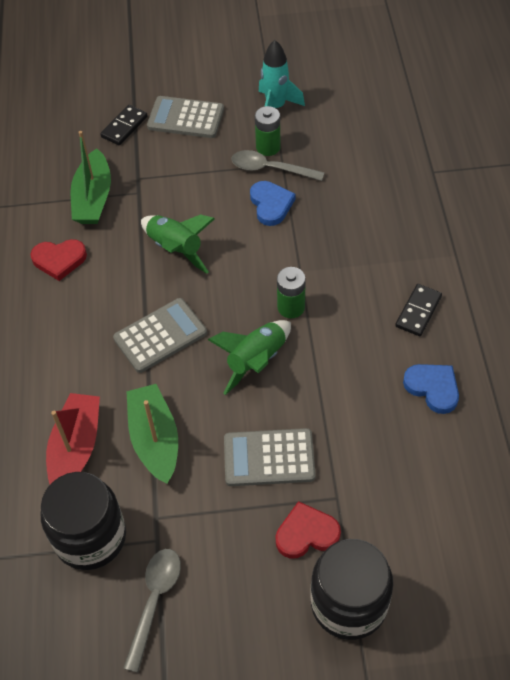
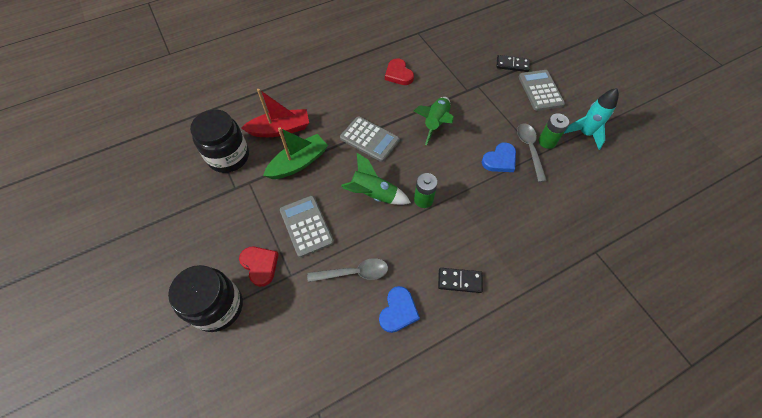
camera: 65 degrees right, 5 degrees up
green boat [71,131,111,224] -> none
grey spoon [123,549,181,673] -> grey spoon moved to [307,258,388,282]

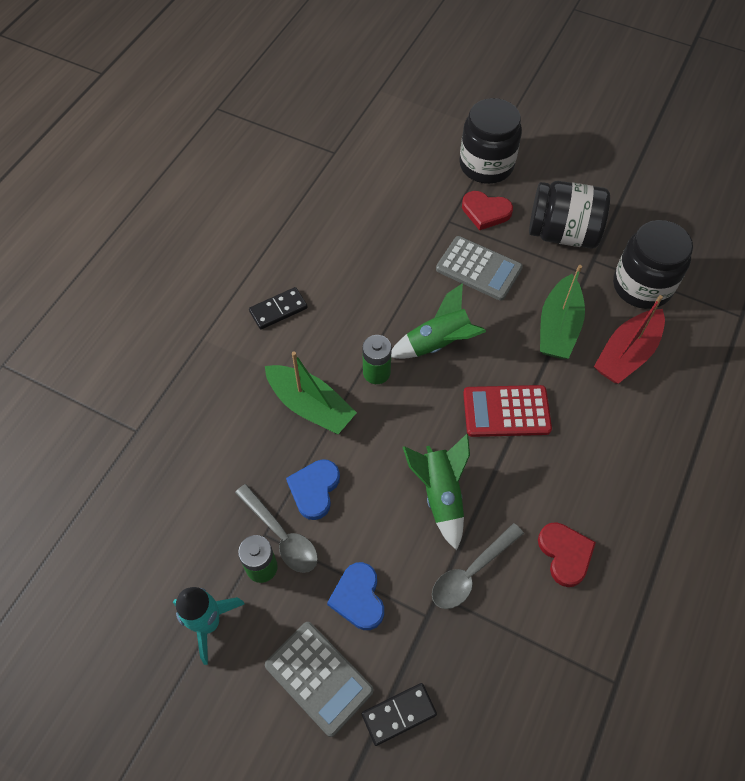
camera: 145 degrees right, 0 degrees up
grey spoon [307,258,388,282] -> grey spoon moved to [432,523,524,609]
grey calculator [340,116,400,162] -> red calculator [463,385,552,437]
blue heart [379,286,420,333] -> blue heart moved to [327,562,384,630]
red heart [385,58,414,85] -> red heart turned 45 degrees clockwise [538,522,596,587]
none -> green boat [265,352,357,434]
none -> black jar [529,181,610,249]

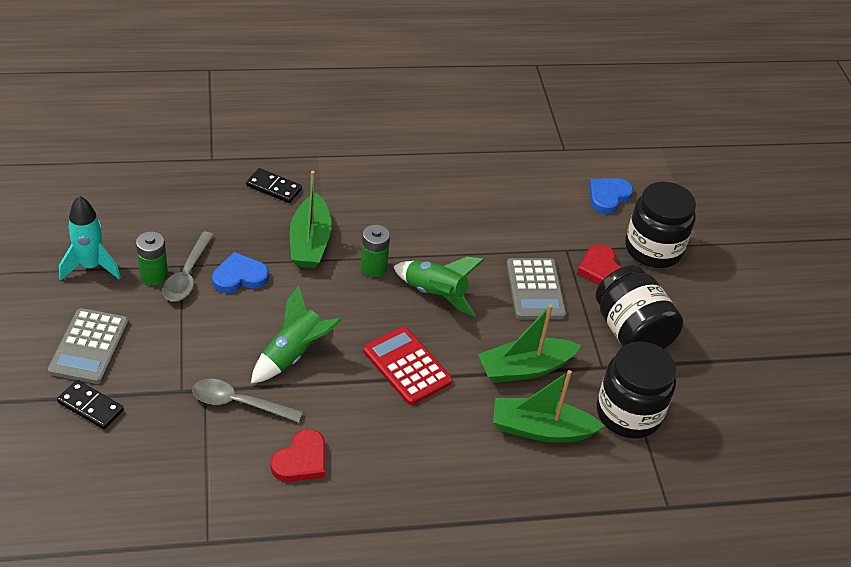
camera: 50 degrees right, 15 degrees down
black domino [249,287,308,329] -> black domino moved to [246,168,302,203]
blue heart [327,562,384,630] -> blue heart moved to [589,178,633,214]
red boat [594,295,665,384] -> green boat [493,370,605,443]

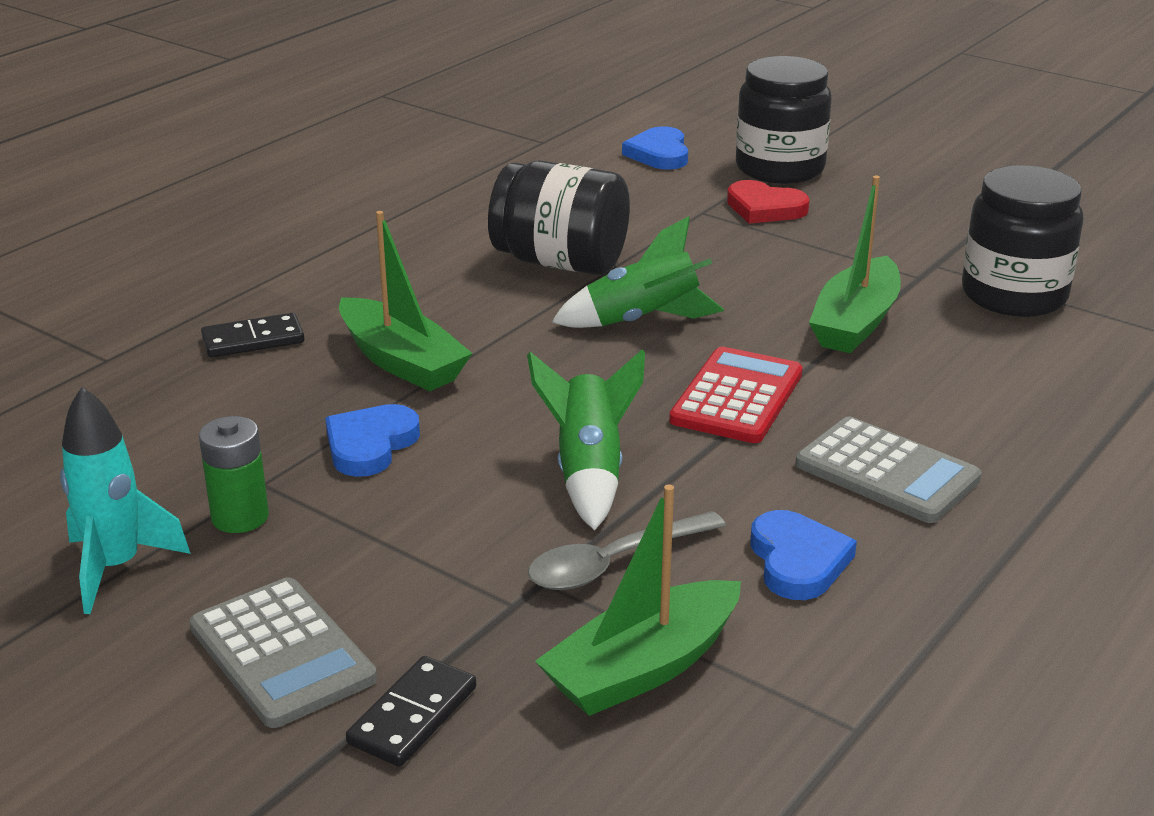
camera: 40 degrees left, 15 degrees down
black domino [57,380,124,429] -> black domino turned 45 degrees counterclockwise [346,656,476,767]
grey spoon [163,232,214,301] -> none
red heart [271,429,325,482] -> blue heart [751,510,857,600]
green battery [360,225,390,277] -> none
red calculator [363,327,452,405] -> red calculator turned 105 degrees clockwise [669,347,803,443]
green boat [493,370,605,443] -> green boat moved to [535,485,741,716]
grey calculator [507,258,566,319] -> grey calculator moved to [795,417,982,523]
black jar [596,265,683,349] -> black jar moved to [488,160,630,275]

